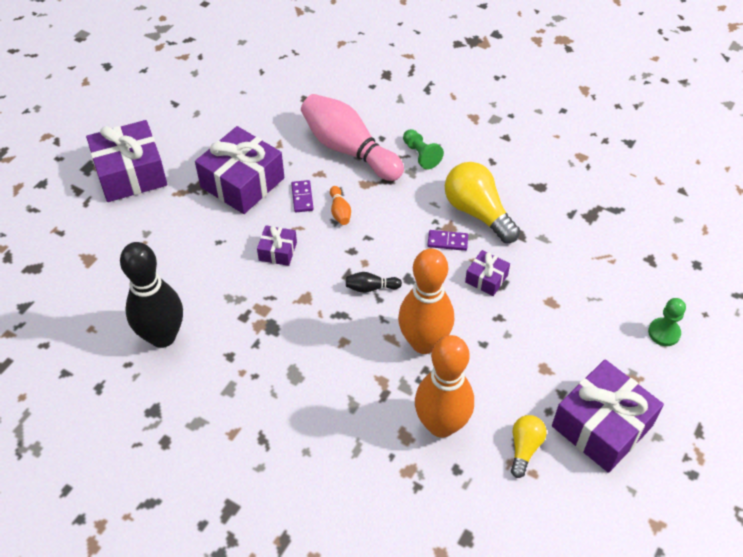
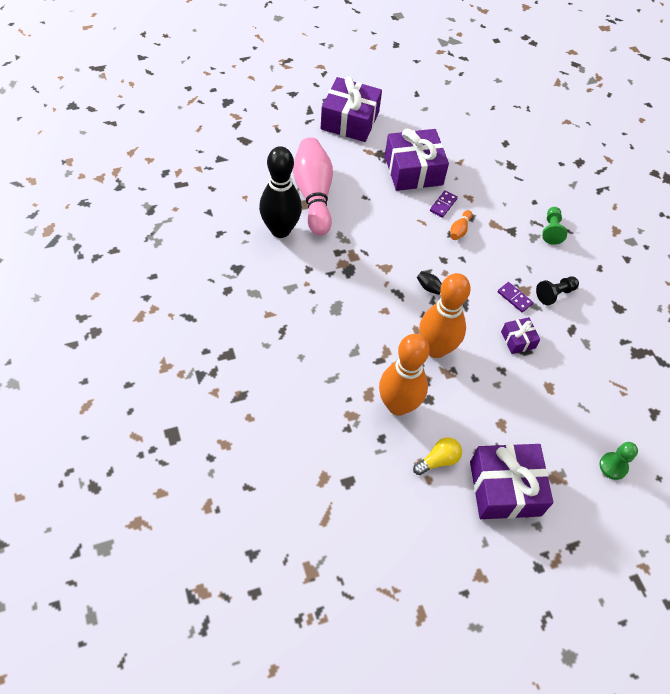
camera: 35 degrees right, 5 degrees up
purple gift [257,225,297,266] -> none
pink bowling pin [301,94,404,181] -> pink bowling pin moved to [293,137,333,236]
yellow light bulb [445,162,520,243] -> black pawn [536,277,579,305]

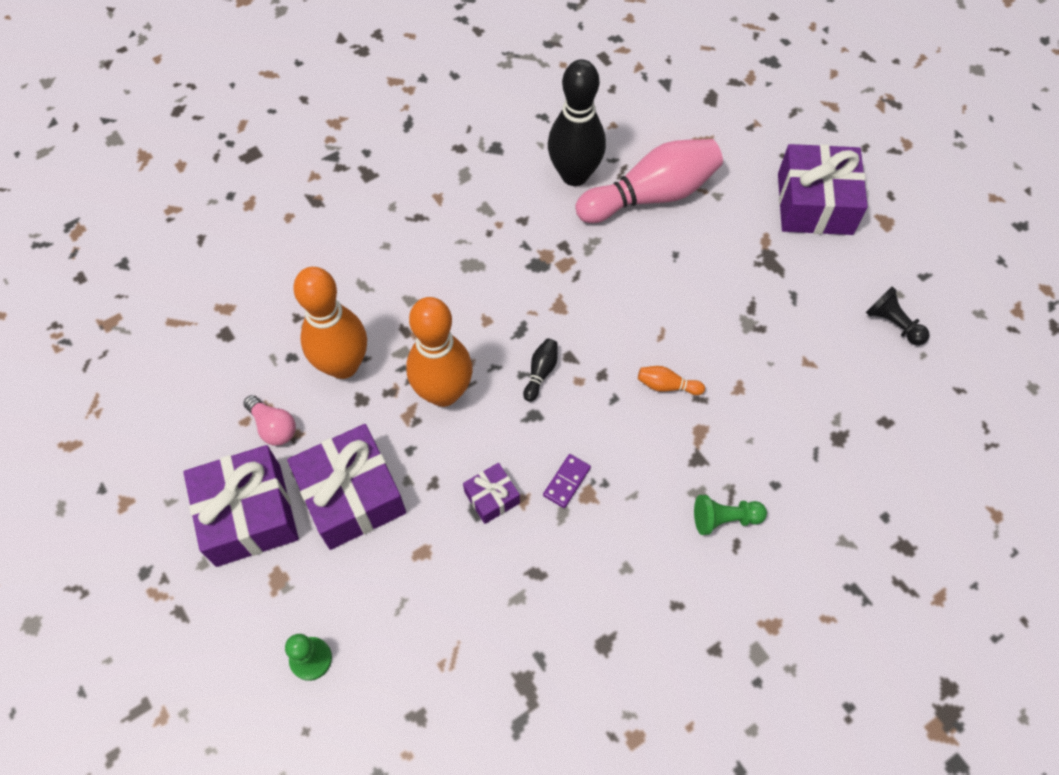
camera: 80 degrees right, 5 degrees up
purple gift [385,129,449,191] -> purple gift moved to [287,424,406,550]
yellow light bulb [413,437,462,475] -> pink light bulb [243,395,296,446]
purple domino [430,190,458,218] -> none
black pawn [536,277,579,305] -> black pawn moved to [866,286,930,346]

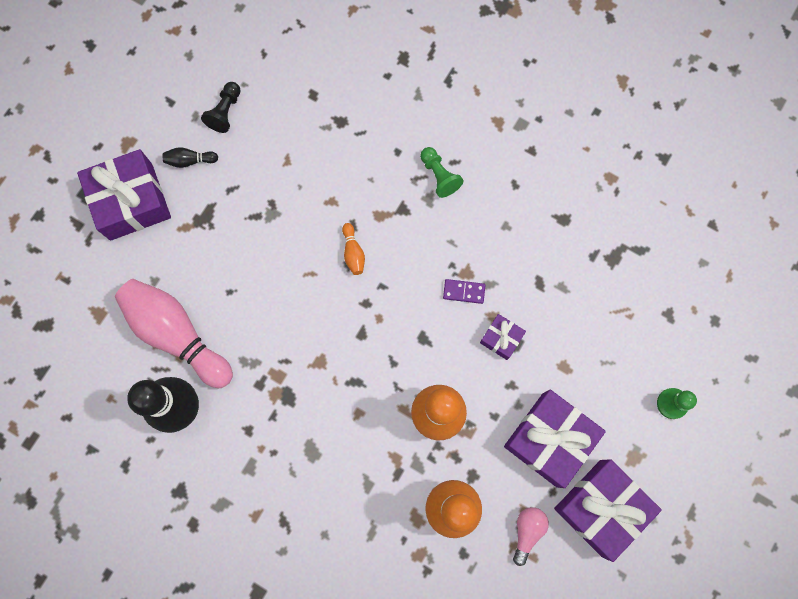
camera: 115 degrees left, 15 degrees up
black bowling pin [523,338,558,402] -> black bowling pin moved to [163,147,218,168]

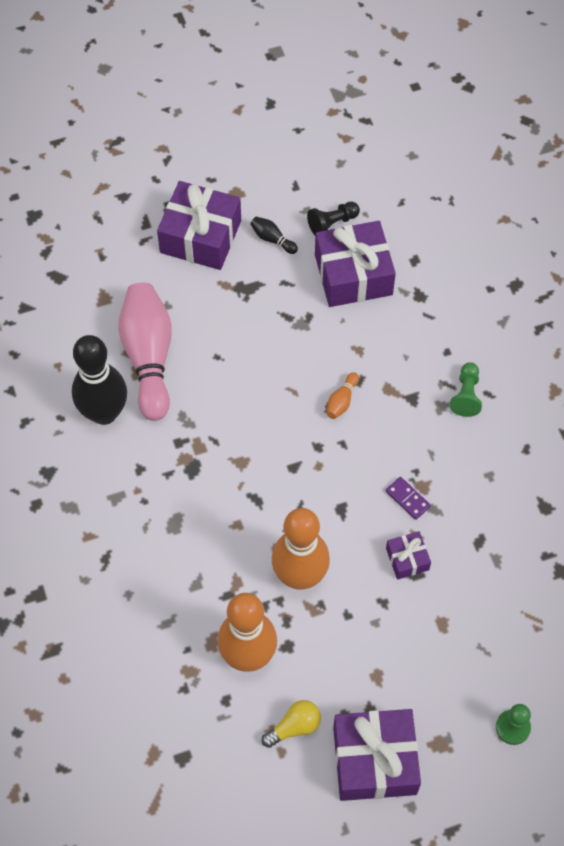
camera: 40 degrees right, 15 degrees down
purple gift [504,390,606,488] -> purple gift moved to [315,221,396,307]
pink light bulb [513,507,549,566] -> yellow light bulb [262,700,321,748]

